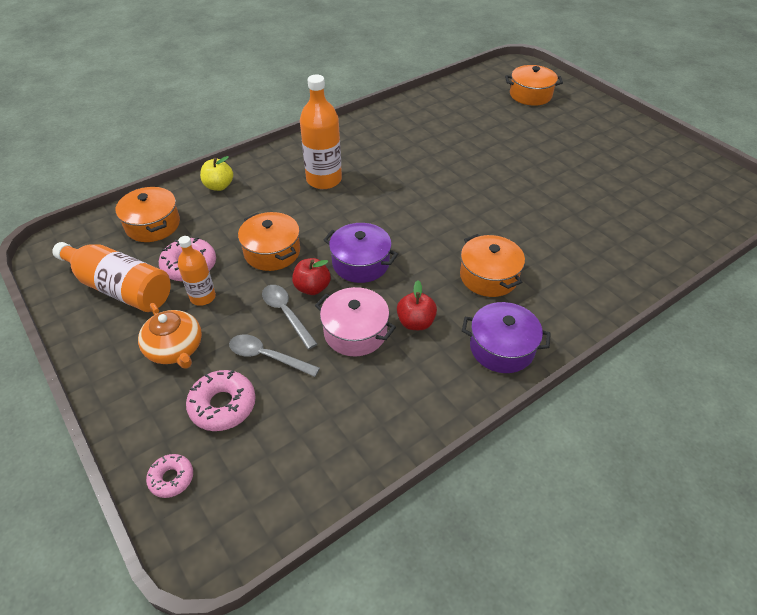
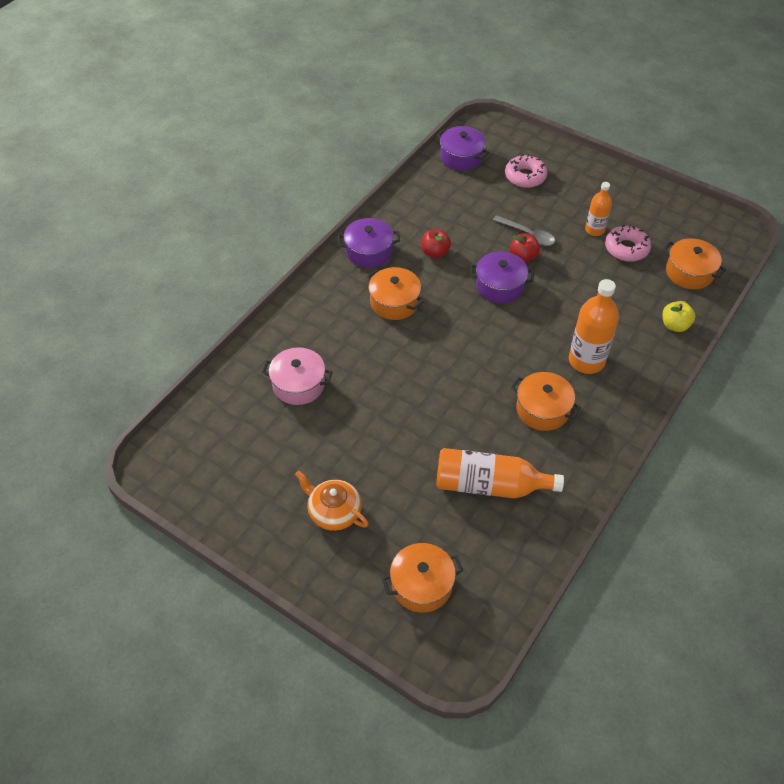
camera: 160 degrees right, 5 degrees up
orange bottle [52,242,171,312] -> orange bottle moved to [436,448,564,498]
orange teapot [138,303,202,369] -> orange teapot moved to [295,471,369,531]
pink donut [146,454,193,498] -> none
grey spoon [229,334,320,377] -> none
orange pot [238,212,300,271] -> orange pot moved to [511,372,581,431]
pink pot [315,287,396,356] -> pink pot moved to [262,347,333,405]
none -> purple pot [437,126,489,171]

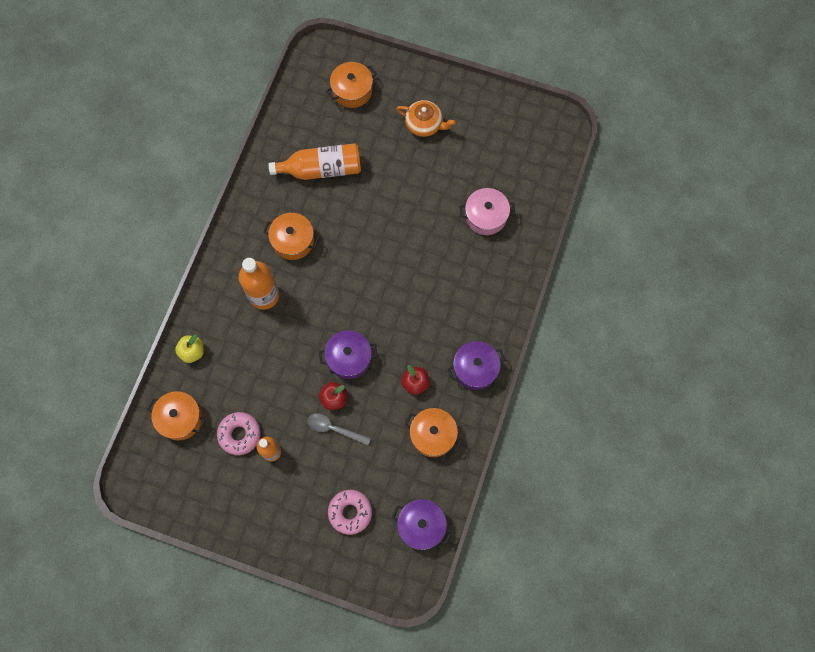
camera: 165 degrees right, 20 degrees up
orange pot [367,267,423,320] -> orange pot moved to [405,408,463,457]

